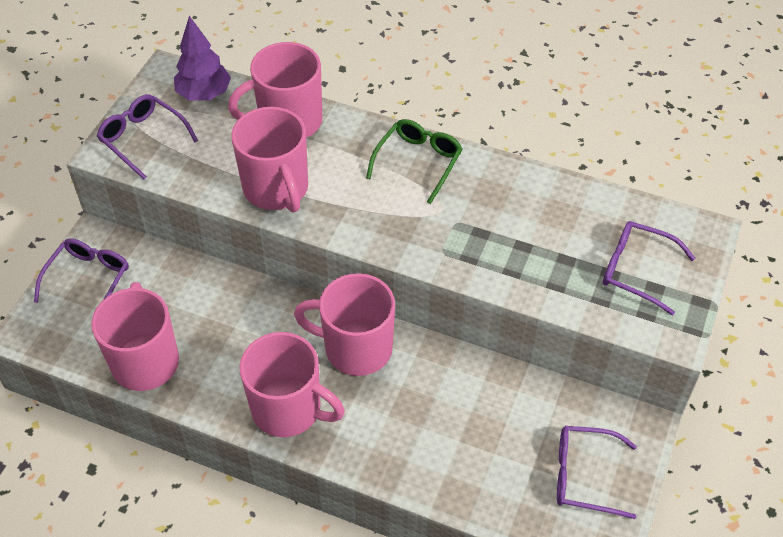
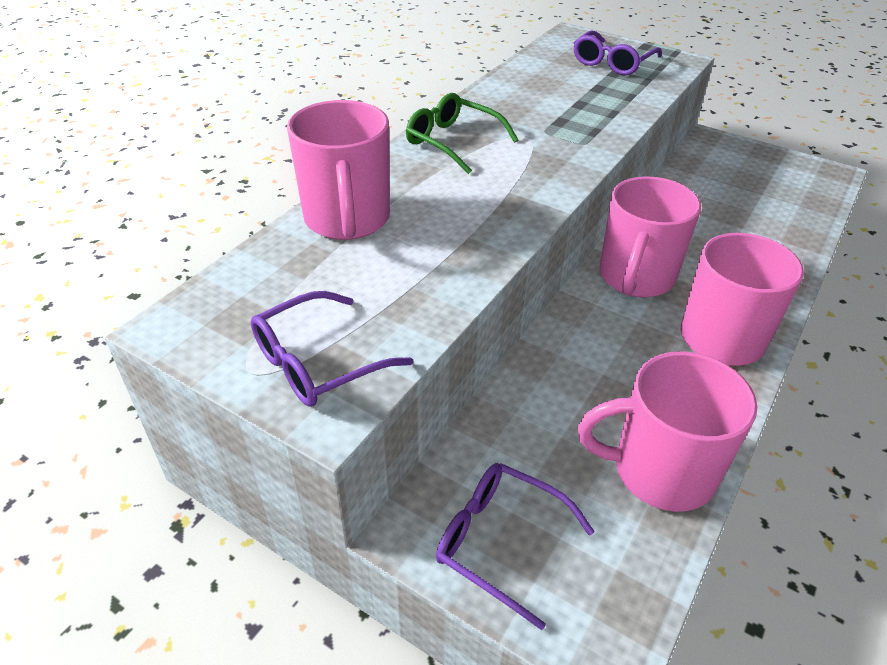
camera: 80 degrees left, 10 degrees down
purple tree [174,16,231,101] -> none
pink mug [231,107,308,213] -> none
purple glasses [557,426,637,519] -> none

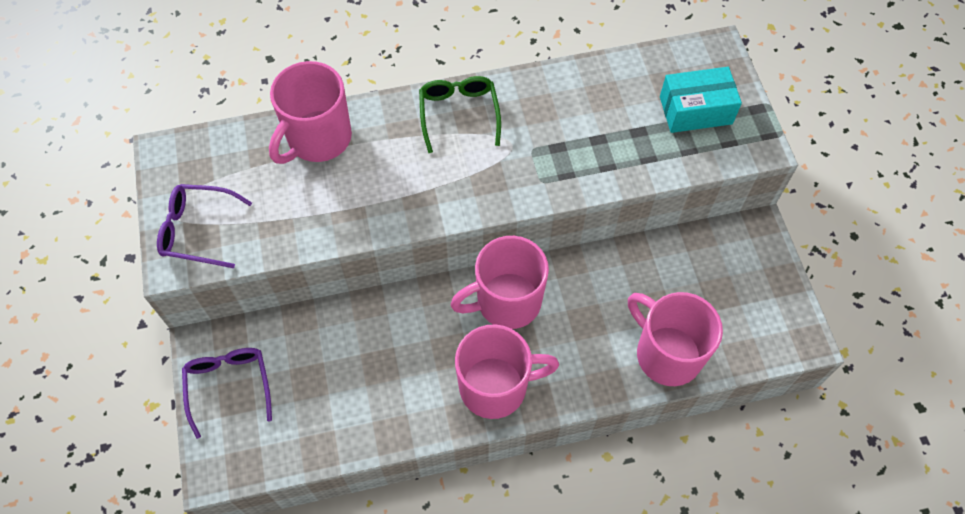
camera: 45 degrees right, 20 degrees up
purple glasses [574,30,662,75] -> turquoise box [660,67,742,133]
pink mug [578,351,757,512] -> pink mug moved to [628,292,723,386]

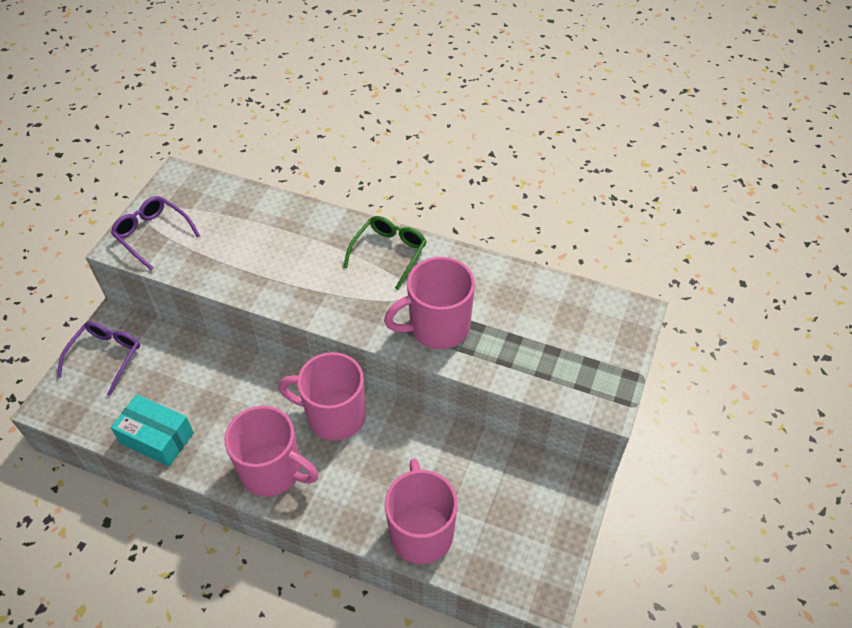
camera: 35 degrees right, 10 degrees down
pink mug [269,61,352,164] -> pink mug moved to [384,257,475,349]
turquoise box [660,67,742,133] -> turquoise box moved to [111,394,194,466]

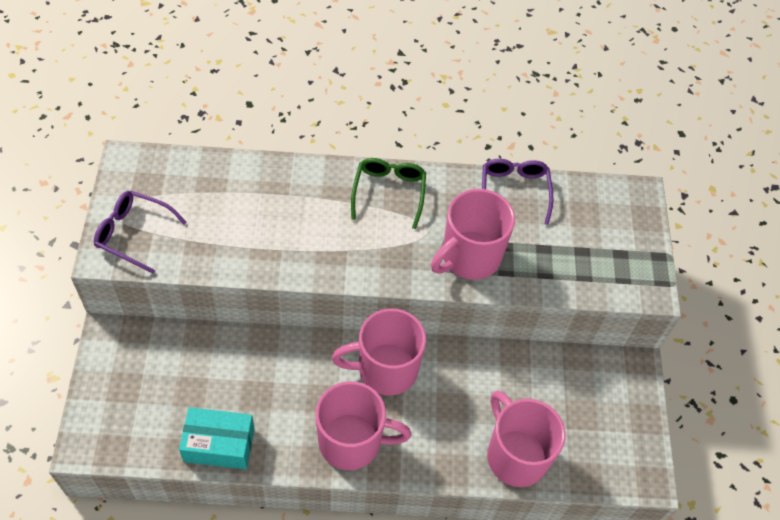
camera: 25 degrees left, 5 degrees up
purple glasses [57,321,140,396] -> purple glasses moved to [482,159,553,225]

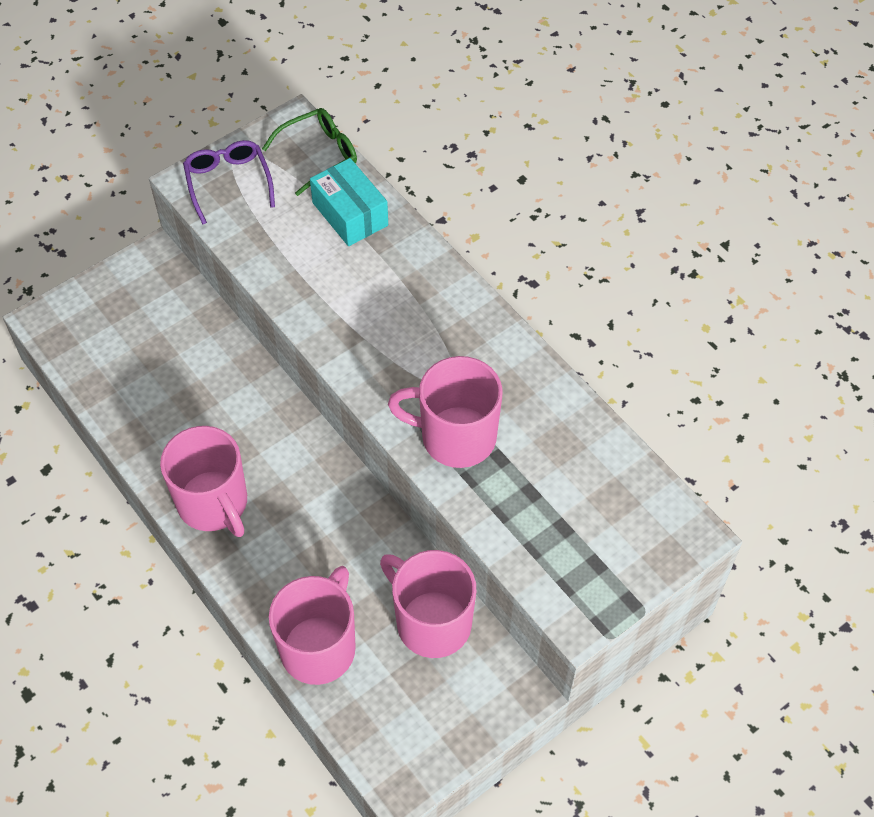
camera: 55 degrees right, 0 degrees up
turquoise box [179,407,255,470] -> turquoise box moved to [310,158,388,246]
pink mug [332,308,426,396] -> pink mug moved to [380,550,476,658]
green glasses [351,158,426,229] -> green glasses moved to [262,108,357,196]
purple glasses [482,159,553,225] -> none

